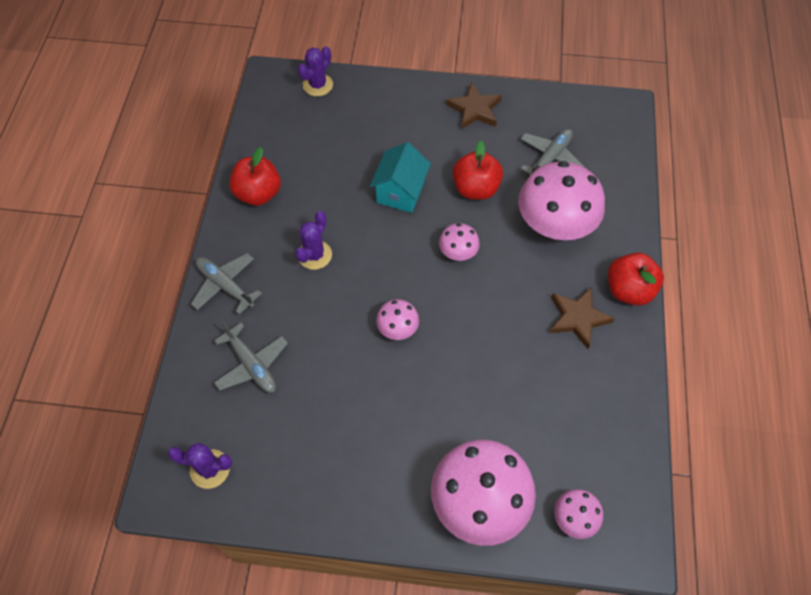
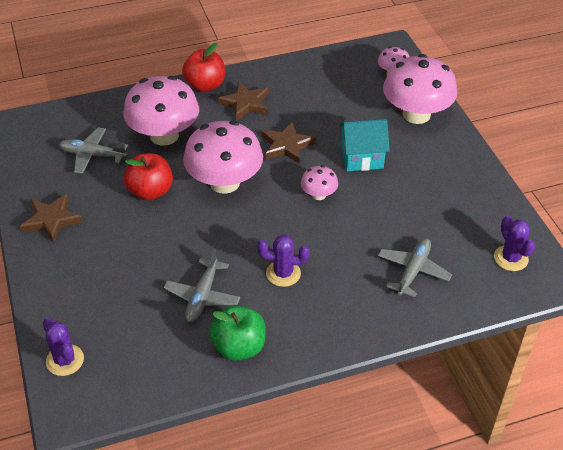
camera: 115 degrees left, 15 degrees down
grey plane [191,253,262,315] -> grey plane moved to [164,248,240,322]
red apple [229,147,281,206] -> green apple [209,305,266,361]
purple cactus [298,46,333,96] -> purple cactus turned 45 degrees clockwise [43,317,84,376]
turquoise house [370,142,431,213] -> turquoise house moved to [339,119,390,171]
pink mushroom [439,223,480,261] -> pink mushroom [183,121,263,194], size x2.11
none -> brown star [262,121,316,164]

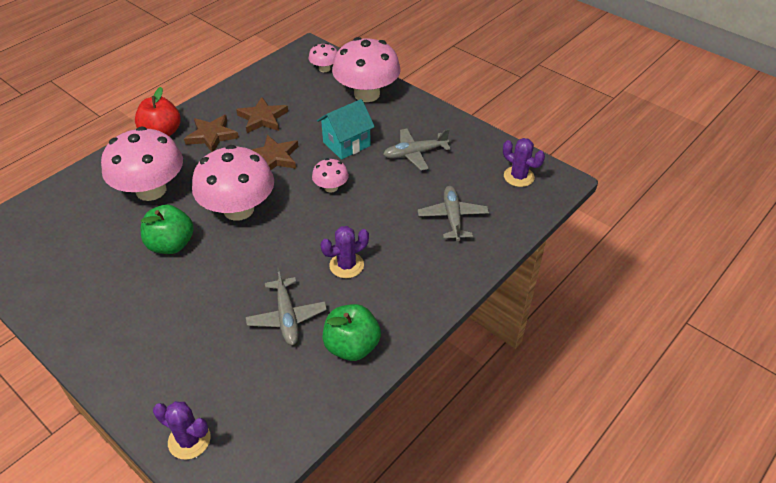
camera: 30 degrees left, 0 degrees up
brown star [20,194,83,243] -> brown star moved to [236,97,288,133]
grey plane [59,127,128,174] -> grey plane moved to [383,128,451,171]
red apple [124,153,173,200] -> green apple [141,204,194,254]

